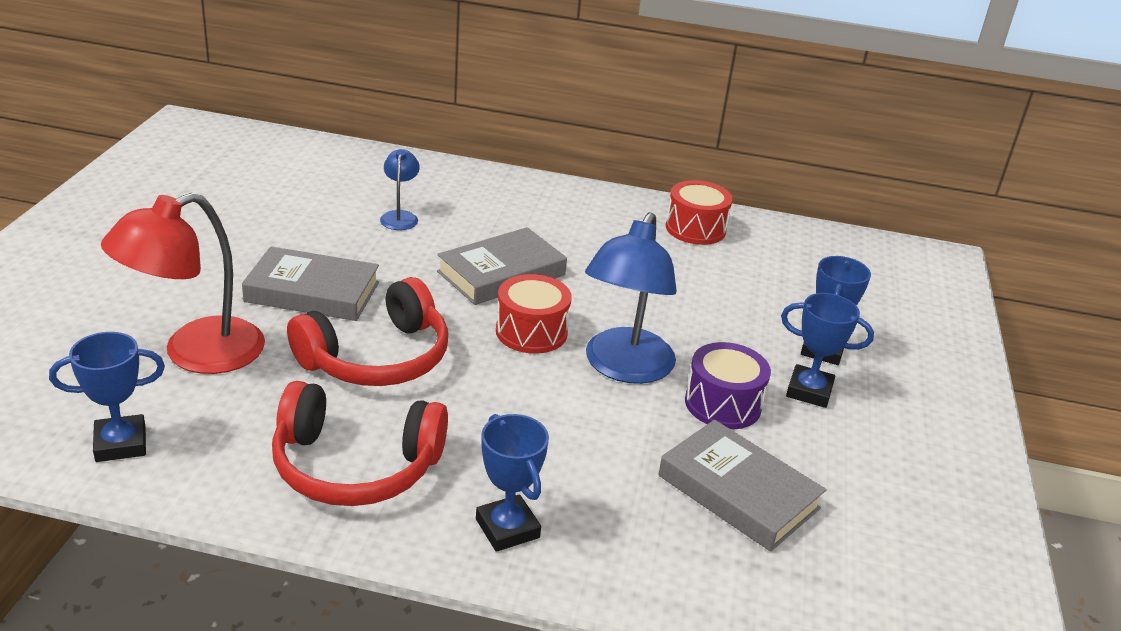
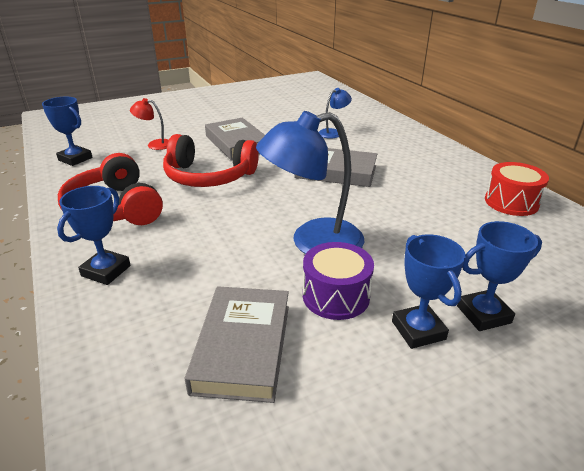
camera: 55 degrees right, 0 degrees up
red lamp [101,193,265,374] -> red lamp [130,98,169,150], size x0.49
red drum [496,274,572,354] -> none

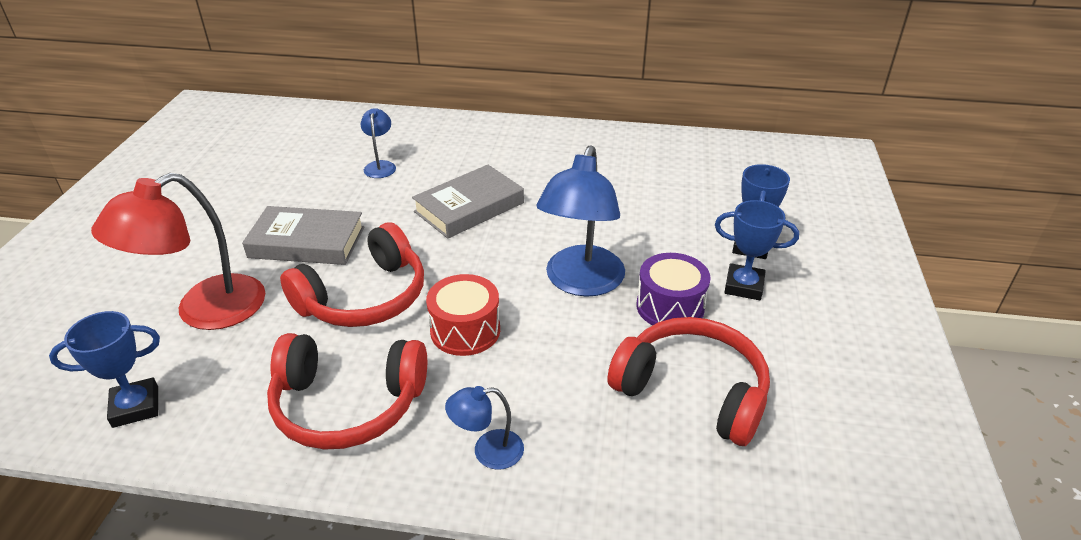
camera: 55 degrees left, 5 degrees up
blue trophy [57,186,131,285] -> blue lamp [445,386,524,470]
red lamp [130,98,169,150] -> red lamp [91,173,265,330], size x2.05
grey book [185,286,289,403] -> red headphones [607,317,770,446]
red drum [485,162,549,216] -> red drum moved to [426,274,500,356]

